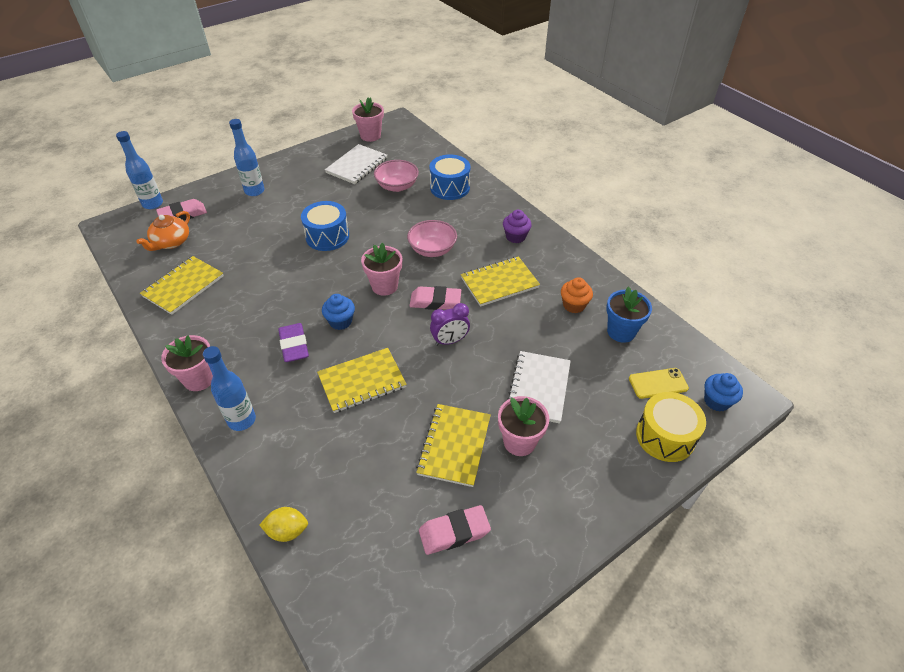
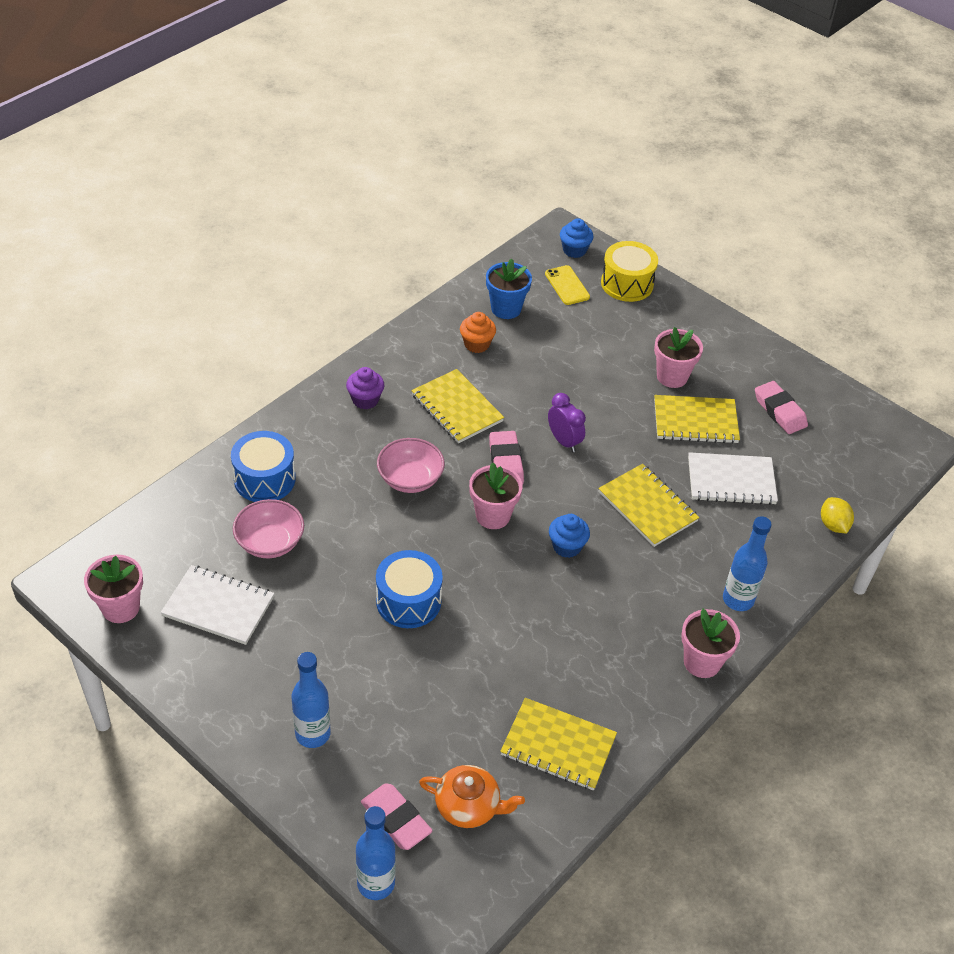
camera: 105 degrees left, 0 degrees up
purple eraser [278,323,309,362] -> none
white notebook [507,351,571,424] -> white notebook moved to [688,452,778,505]

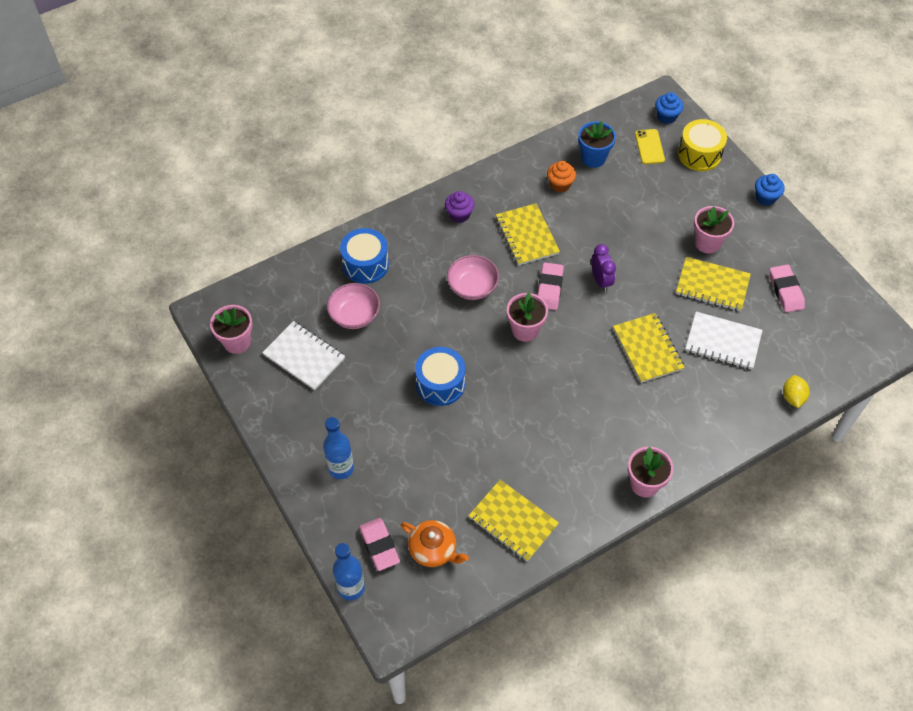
camera: 20 degrees right, 10 degrees up
blue cupcake [549,514,590,558] -> blue cupcake moved to [755,174,785,206]
blue bottle [723,516,771,611] -> none

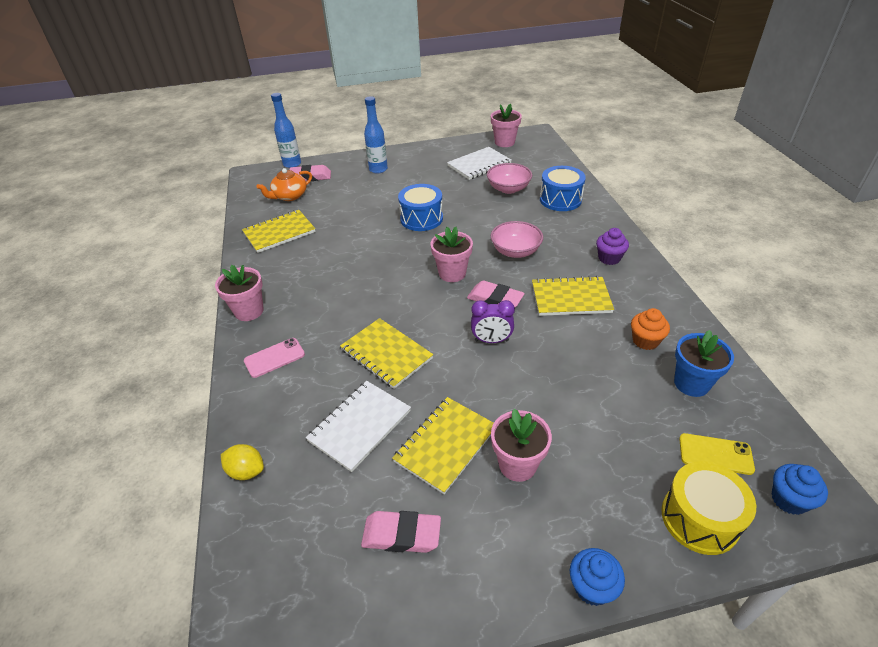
camera: 110 degrees right, 15 degrees down
yellow notebook [613,313,685,383] -> yellow notebook turned 45 degrees clockwise [340,318,433,389]
none -> pink phone [244,338,305,378]

